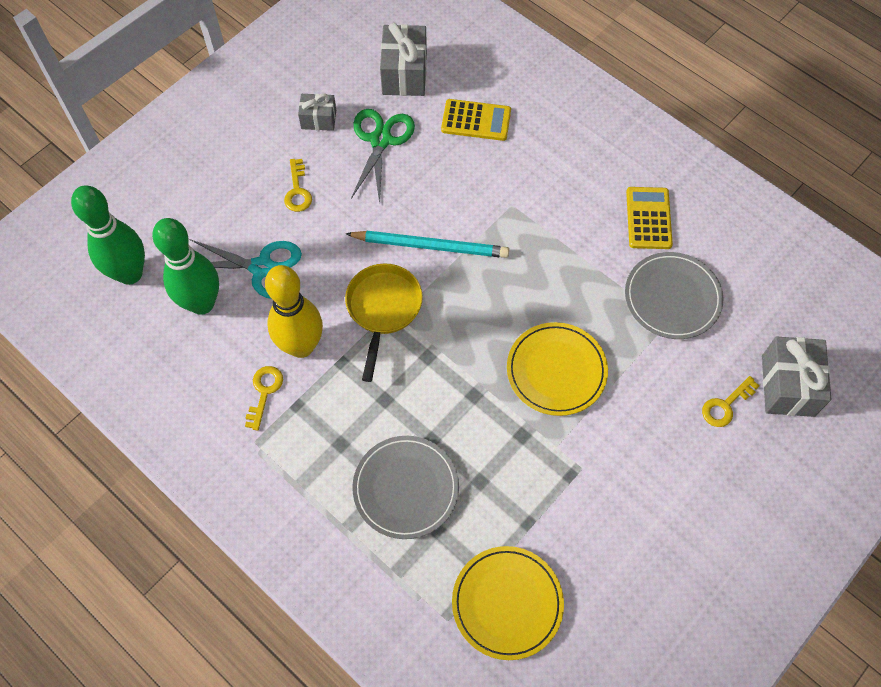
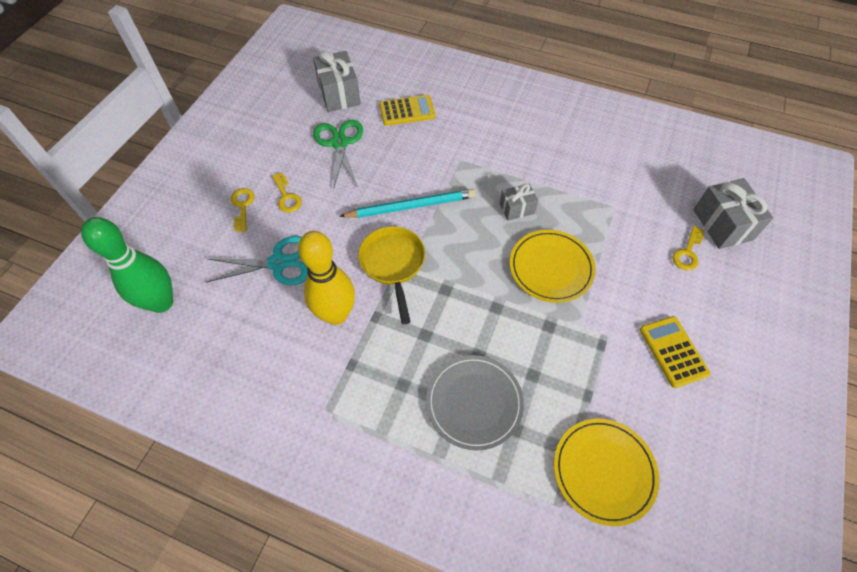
camera: 20 degrees left, 5 degrees down
green bowling pin [152,218,219,315] -> none
yellow key [245,366,283,431] -> yellow key moved to [231,188,255,232]
grey gift [298,93,336,131] -> grey gift moved to [500,183,538,221]
grey plate [625,252,723,339] -> none
yellow calculator [626,187,673,249] -> yellow calculator moved to [640,316,710,388]

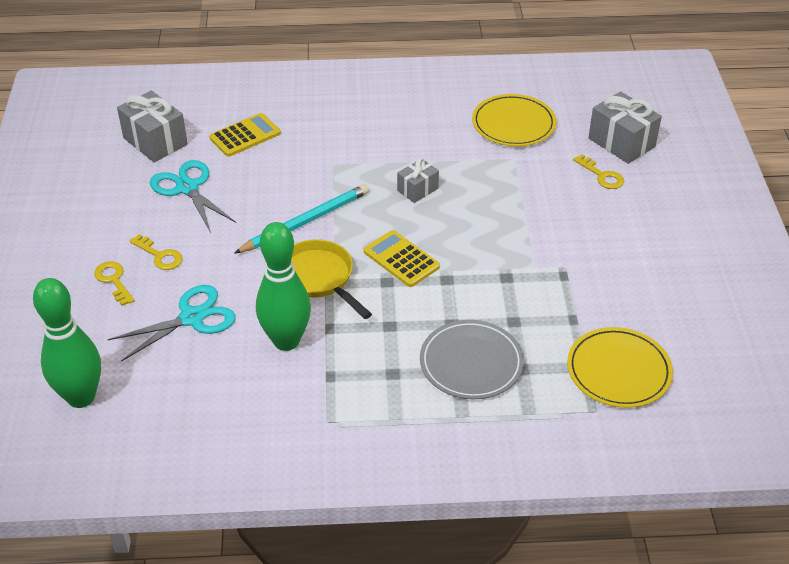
camera: 25 degrees left, 15 degrees down
yellow bowling pin [298,231,355,325] -> green bowling pin [256,222,311,351]
green scissors [313,120,363,190] -> turquoise scissors [150,160,236,233]
yellow plate [510,230,596,303] -> yellow plate moved to [472,94,556,146]
yellow calculator [640,316,710,388] -> yellow calculator moved to [364,230,440,287]
yellow key [673,226,704,271] -> yellow key turned 45 degrees counterclockwise [573,154,624,189]

